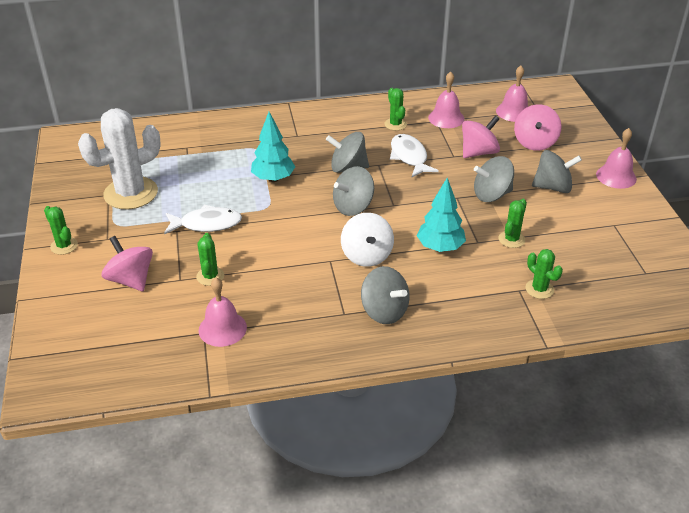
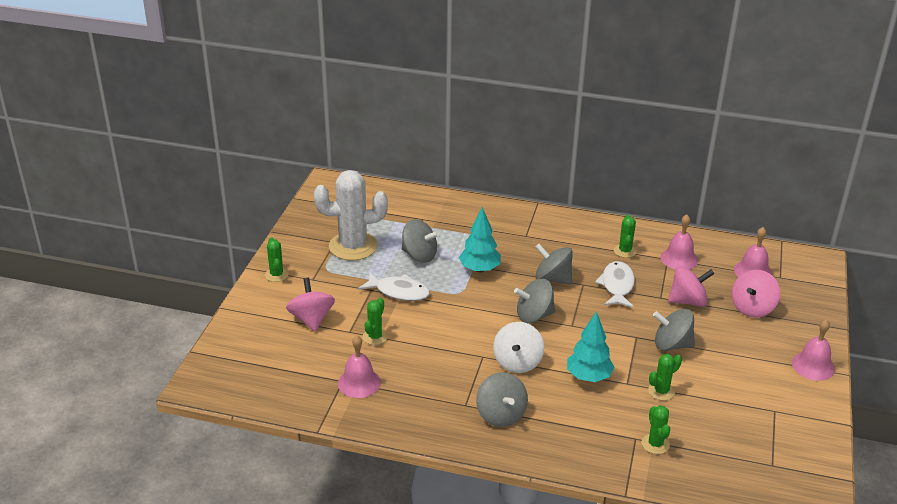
camera: 25 degrees right, 5 degrees down
grey spinning top [532,150,582,193] -> grey spinning top moved to [402,219,439,263]

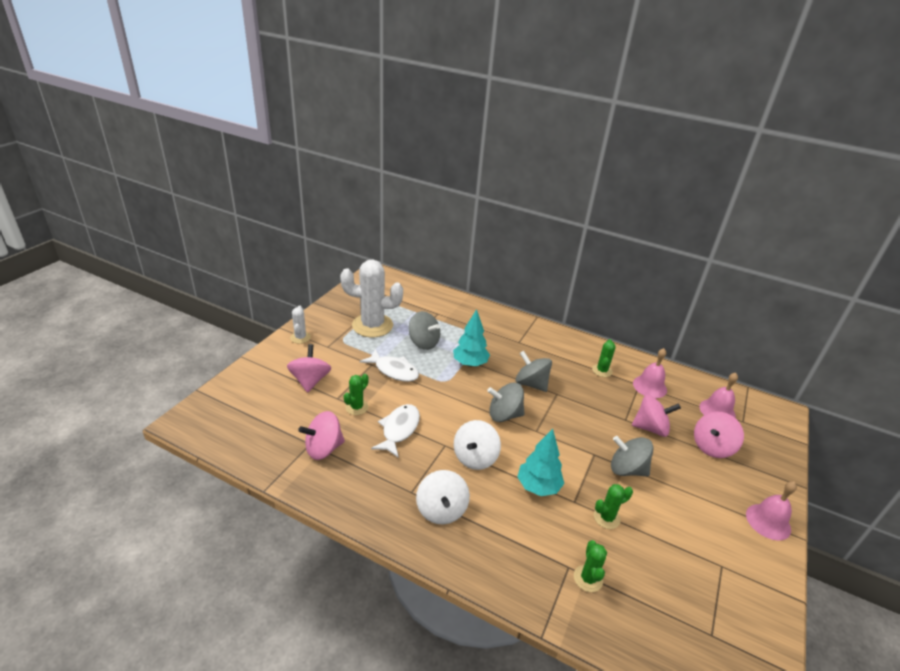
camera: 10 degrees right, 0 degrees up
green cactus [265,237,289,282] -> white cactus [290,306,311,344]
pink bell [338,336,381,398] -> pink spinning top [298,411,345,460]
grey spinning top [476,372,528,427] -> white spinning top [416,470,470,524]
white fish [595,261,635,308] -> white fish moved to [371,404,420,458]

